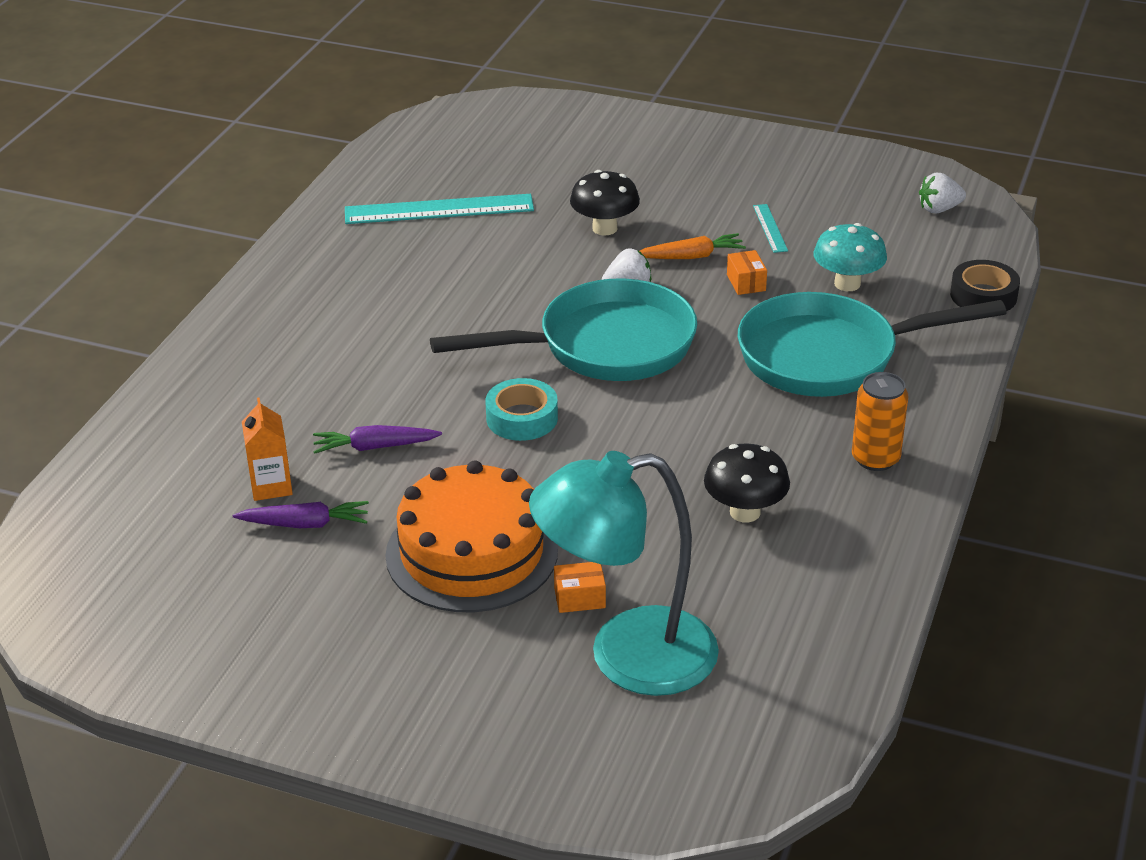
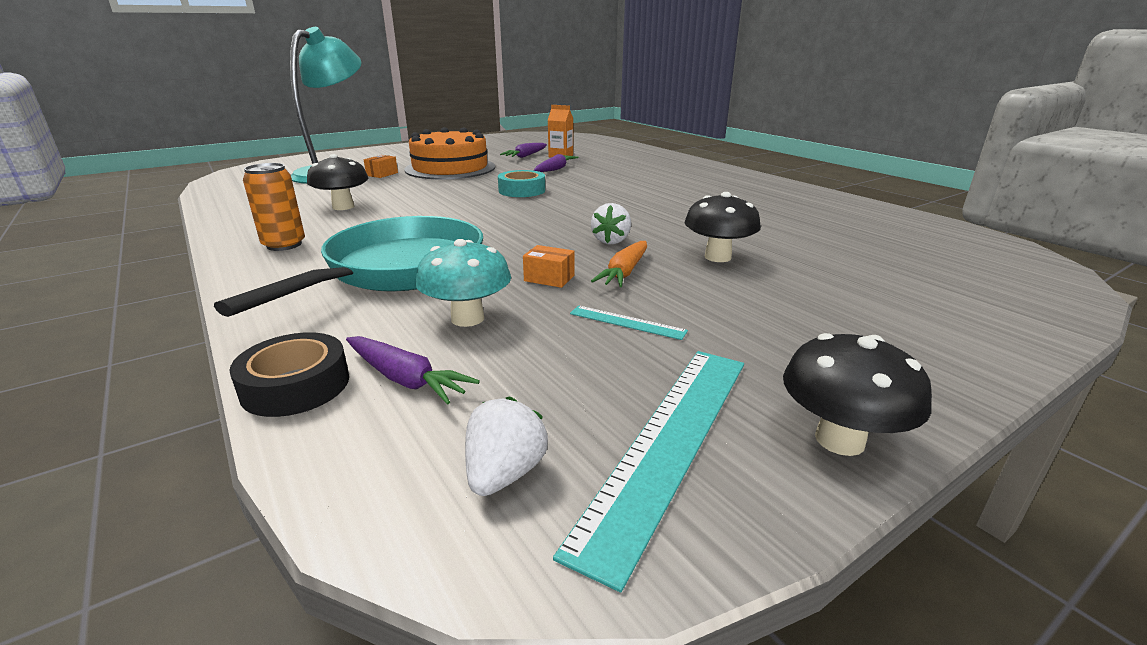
camera: 125 degrees right, 10 degrees down
turquoise ruler [345,194,534,224] -> turquoise ruler moved to [553,351,744,592]
turquoise pan [430,278,697,381] -> none
none -> purple carrot [346,336,480,404]
none -> black mushroom [783,333,932,456]

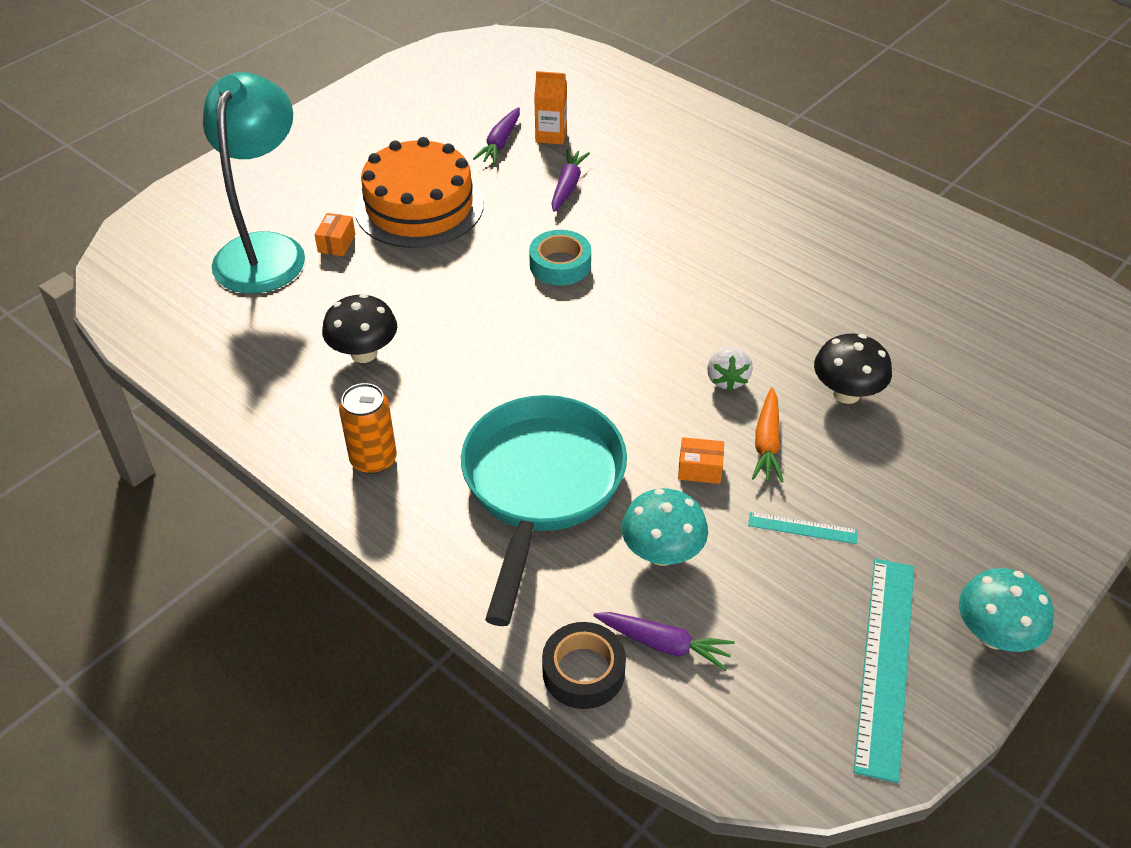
camera: 15 degrees left, 20 degrees up
white strawberry [465,397,548,496] -> none
black mushroom [783,333,932,456] -> turquoise mushroom [959,568,1054,652]

